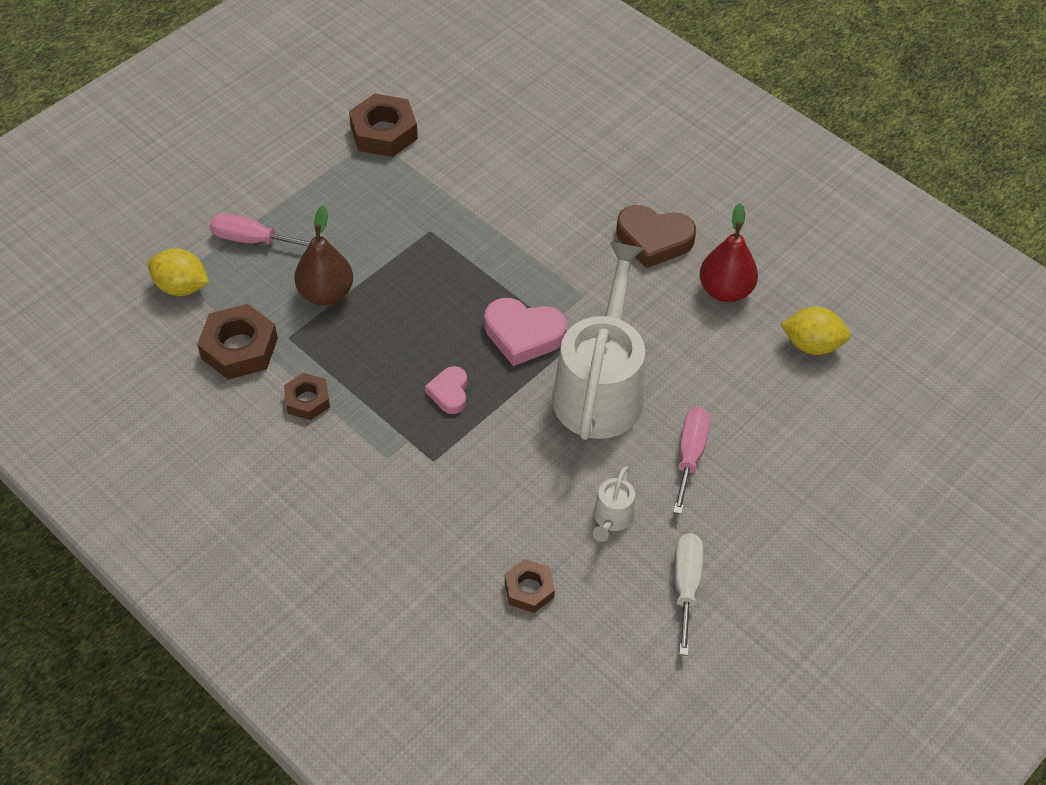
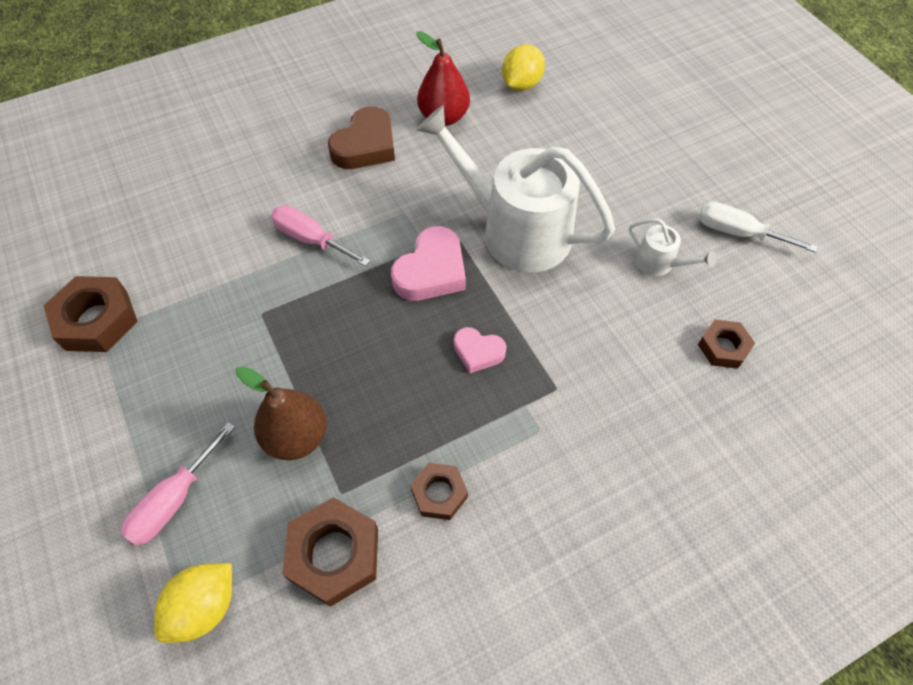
camera: 70 degrees left, 5 degrees up
pink screwdriver [673,407,711,514] -> pink screwdriver moved to [271,205,370,267]

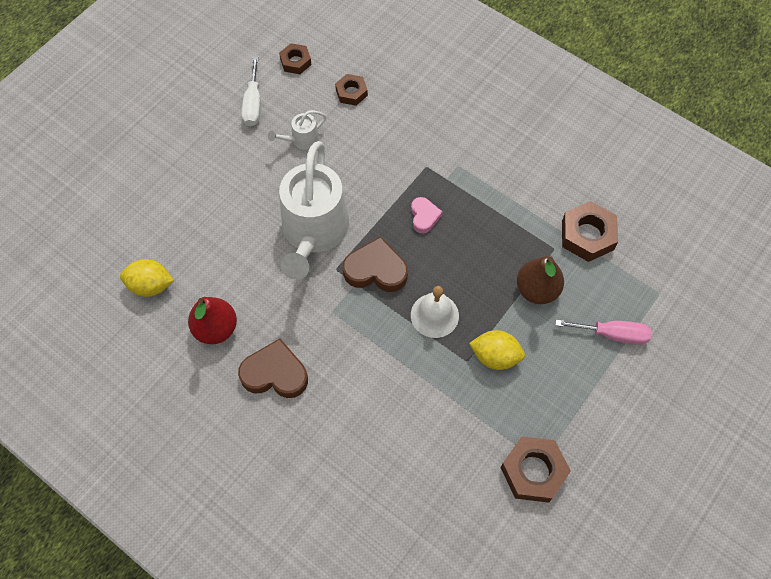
camera: 115 degrees left, 5 degrees up
yellow lemon [154,563,232,643] -> yellow lemon moved to [469,330,525,370]
pink screwdriver [271,205,370,267] -> none
pink heart [391,226,466,301] -> brown heart [343,237,408,292]
brown nut [410,463,468,520] -> brown nut moved to [279,43,312,74]
white watering can [629,218,716,276] -> white watering can turned 135 degrees counterclockwise [268,110,327,150]
none -> white bell [411,286,459,338]

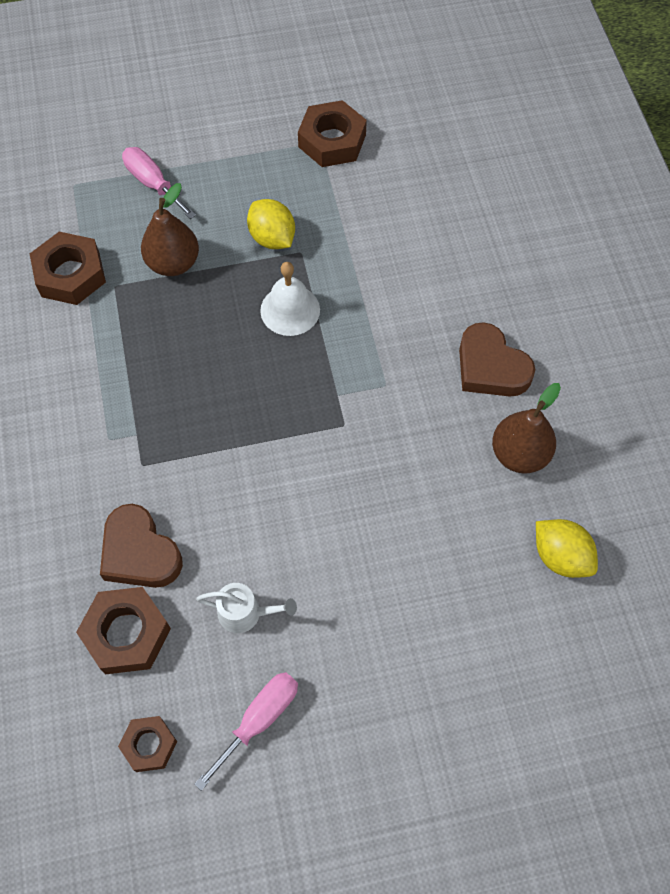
camera: 140 degrees left, 0 degrees up
red pear [188,297,237,344] -> brown pear [492,383,561,473]
white screwdriver [242,56,261,126] -> pink screwdriver [194,672,298,791]
white watering can [279,141,349,280] -> none
brown nut [335,74,368,106] -> brown nut [76,587,171,674], size x1.65
brown heart [343,237,408,292] -> brown heart moved to [100,504,183,588]
pink heart [411,197,442,233] -> none

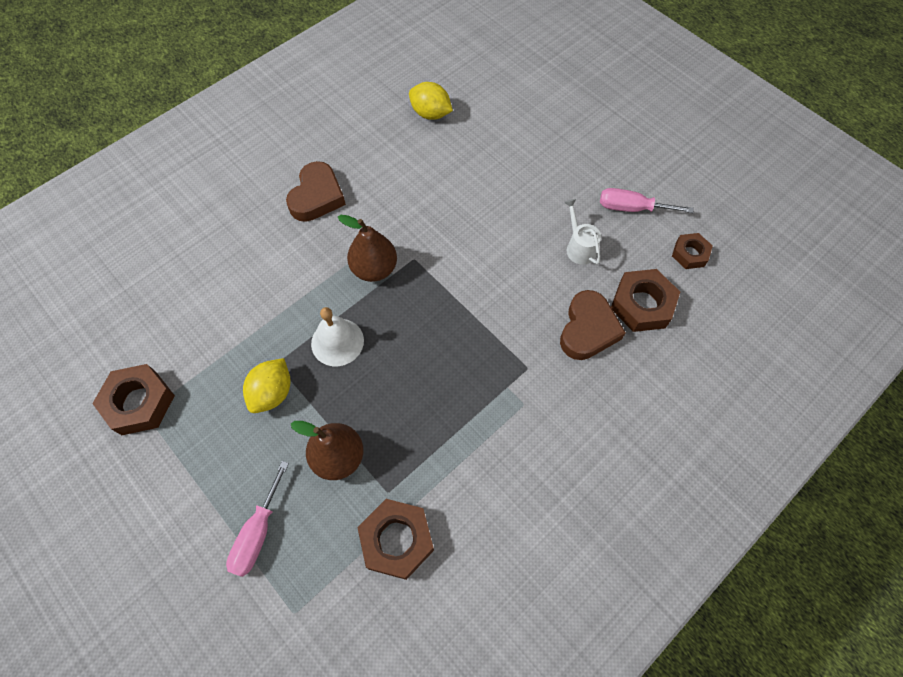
camera: 120 degrees left, 0 degrees up
brown pear [492,383,561,473] -> brown pear moved to [338,215,397,282]
yellow lemon [536,519,598,578] -> yellow lemon turned 75 degrees counterclockwise [409,82,453,120]

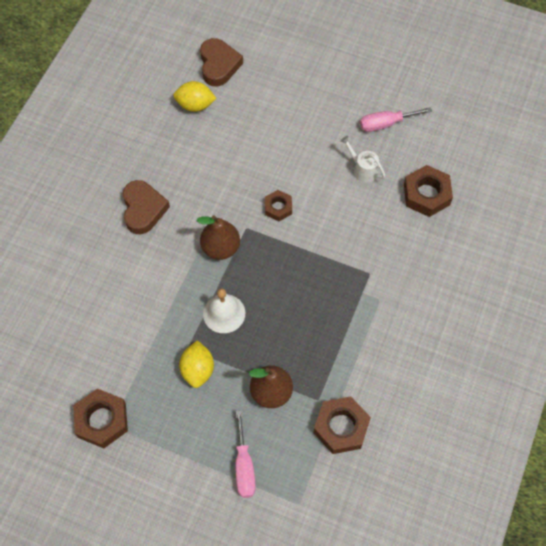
camera: 25 degrees left, 0 degrees up
brown heart [560,290,626,360] -> brown heart moved to [200,38,243,87]
brown nut [672,233,713,269] -> brown nut moved to [265,190,292,221]

